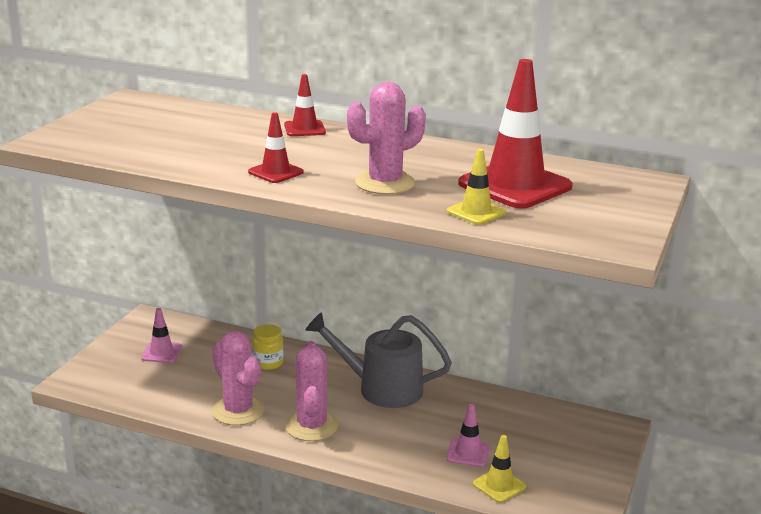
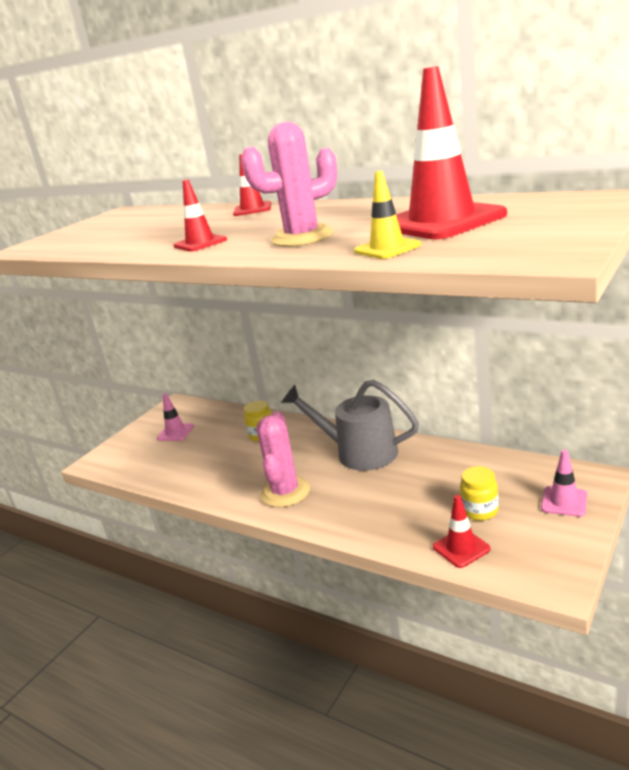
camera: 15 degrees right, 0 degrees up
pink cactus [212,331,264,425] -> none
pink traffic cone [446,404,490,467] -> pink traffic cone moved to [541,450,587,517]
yellow traffic cone [473,435,526,503] -> red traffic cone [433,495,491,568]
none -> yellow jar [460,466,499,521]

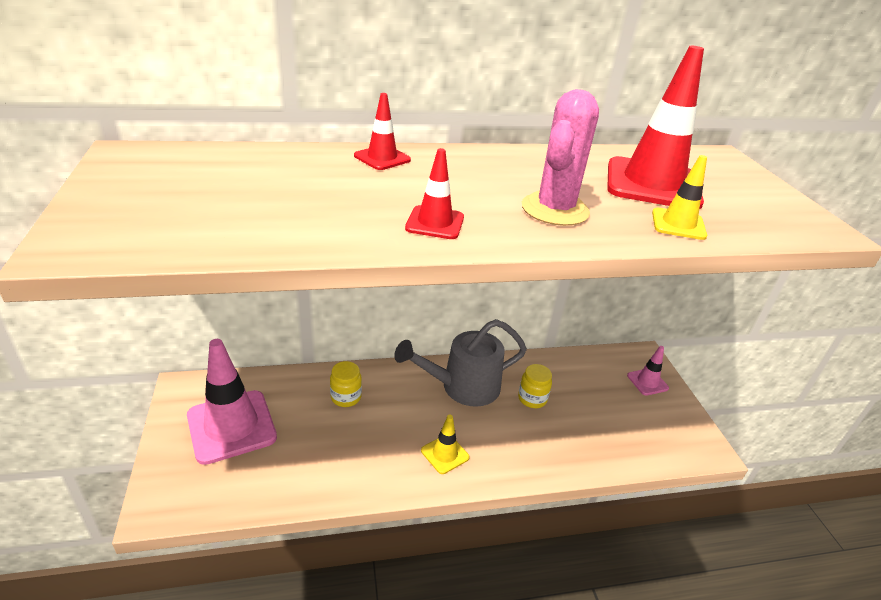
camera: 50 degrees left, 10 degrees up
pink traffic cone [157,394,194,441] -> pink traffic cone [187,339,277,465], size x2.03
pink cactus [257,411,310,507] -> yellow traffic cone [421,415,469,474]
red traffic cone [433,495,491,568] -> none
yellow jar [460,466,499,521] -> yellow jar moved to [518,364,552,408]

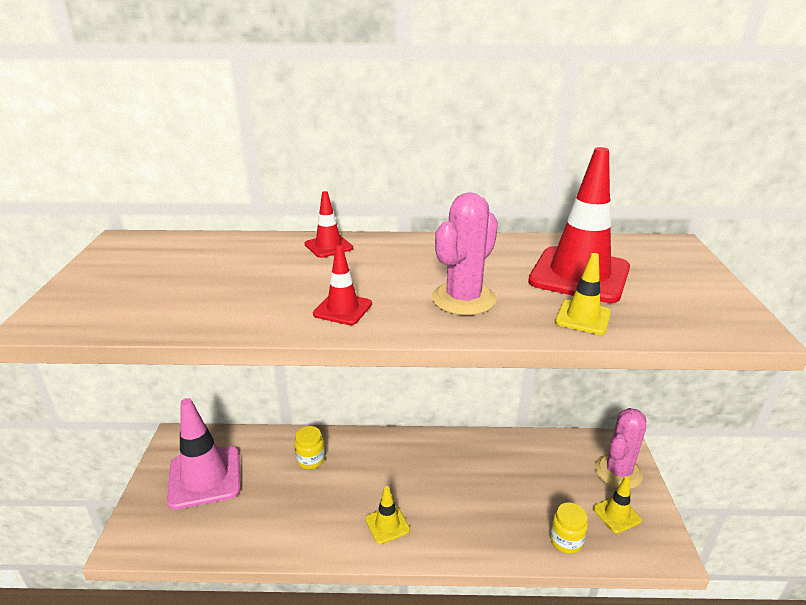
camera: 15 degrees right, 5 degrees down
grey watering can [394,319,527,407] -> none
yellow jar [518,364,552,408] -> yellow jar moved to [550,503,588,554]
pink traffic cone [627,346,669,396] -> pink cactus [595,408,646,489]
none -> yellow traffic cone [593,476,642,534]

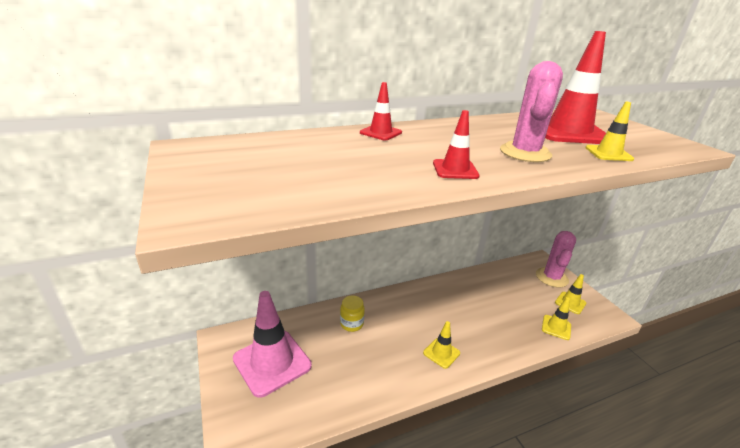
camera: 25 degrees left, 0 degrees up
yellow jar [550,503,588,554] -> yellow traffic cone [542,297,571,340]

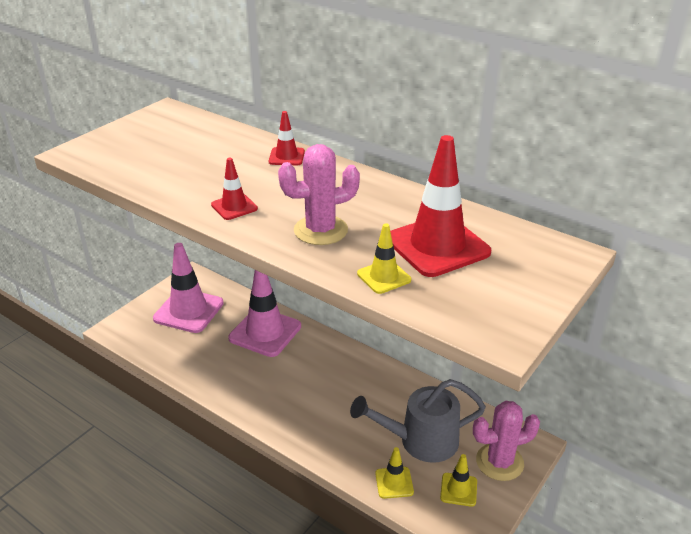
camera: 60 degrees right, 5 degrees up
yellow jar [340,296,365,332] -> pink traffic cone [228,270,301,357]
yellow traffic cone [423,321,460,369] -> none
none -> grey watering can [350,379,486,463]

